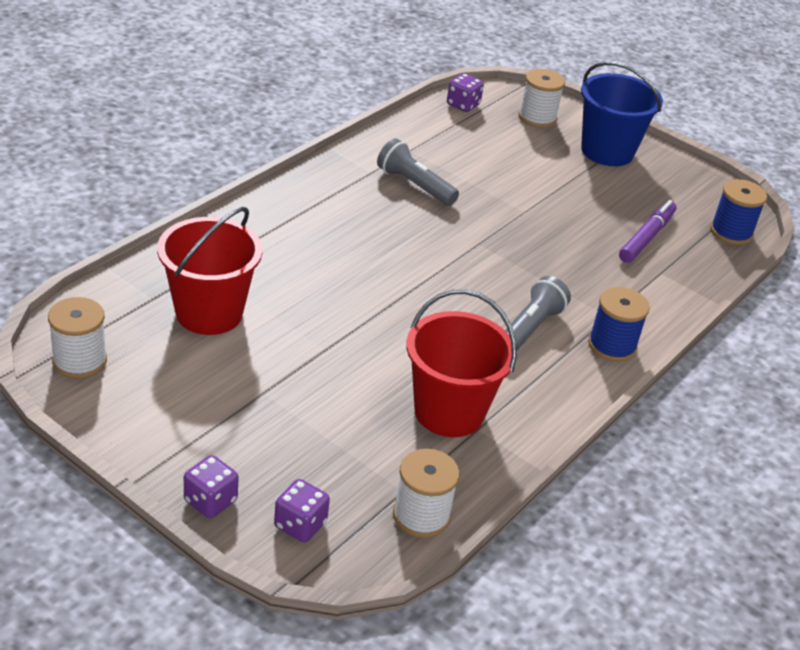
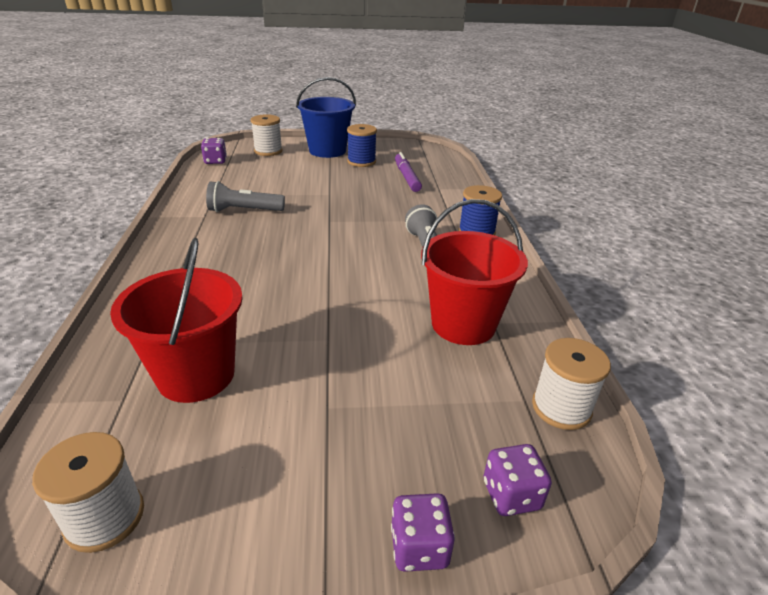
camera: 40 degrees left, 5 degrees down
blue spool [710,179,767,245] -> blue spool moved to [347,124,377,167]

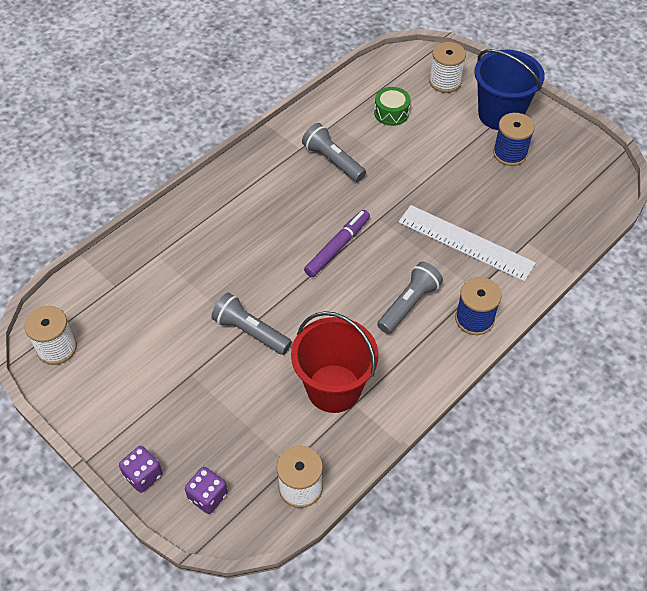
camera: 50 degrees right, 20 degrees up
red bucket [110,238,243,403] -> none
purple dice [201,138,227,164] -> none
purple marker [395,152,422,192] -> purple marker moved to [304,210,370,277]
none -> grey flashlight [211,293,292,355]
none -> green drum [374,87,411,126]
none -> white ruler [398,205,536,282]

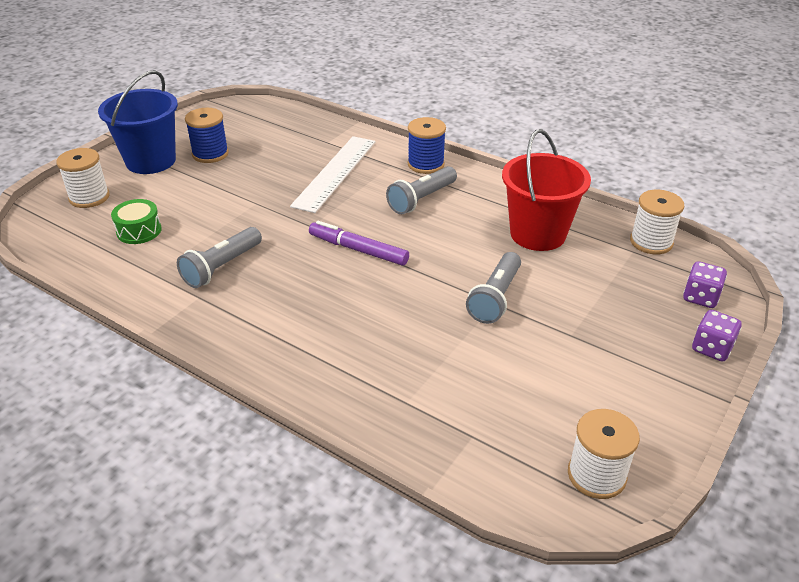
camera: 100 degrees left, 15 degrees down
grey flashlight [377,262,443,334] -> grey flashlight turned 75 degrees counterclockwise [386,166,457,214]

